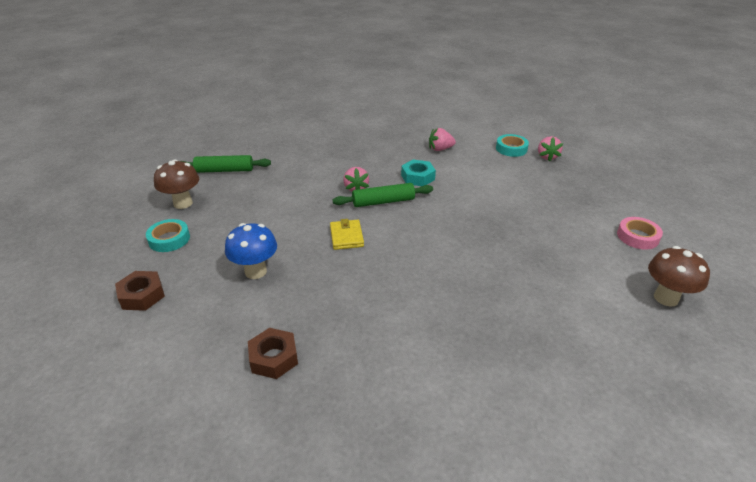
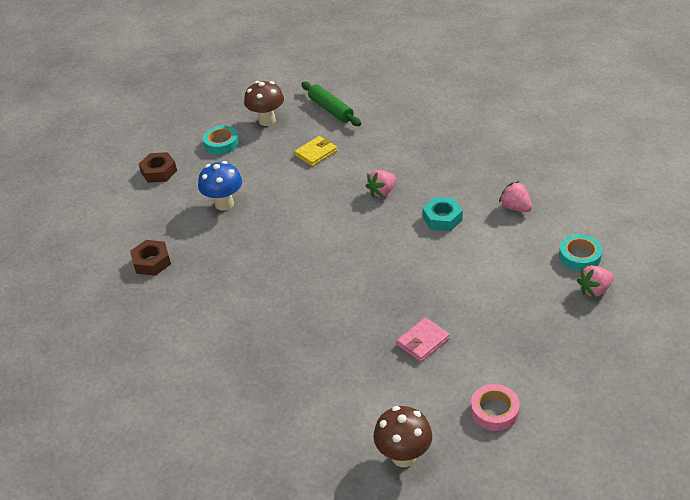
camera: 60 degrees right, 5 degrees up
yellow wallet [330,219,364,250] -> yellow wallet moved to [294,136,337,166]
green rolling pin [332,183,433,207] -> none
none -> pink wallet [396,317,450,362]

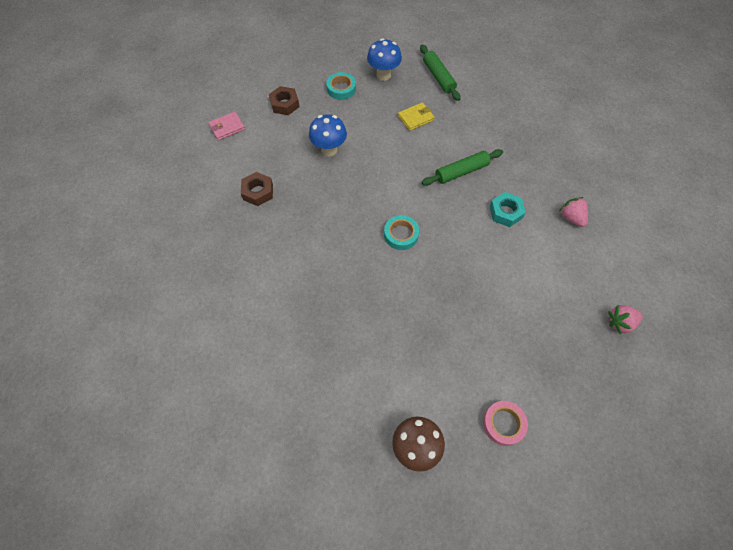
camera: 10 degrees right, 20 degrees up
brown mushroom [244,81,284,126] -> blue mushroom [367,38,402,81]
pink strawberry [366,170,396,198] -> green rolling pin [422,149,503,186]
pink wallet [396,317,450,362] -> pink wallet moved to [208,111,245,141]
turquoise tape [559,234,602,271] -> turquoise tape moved to [384,215,419,250]

